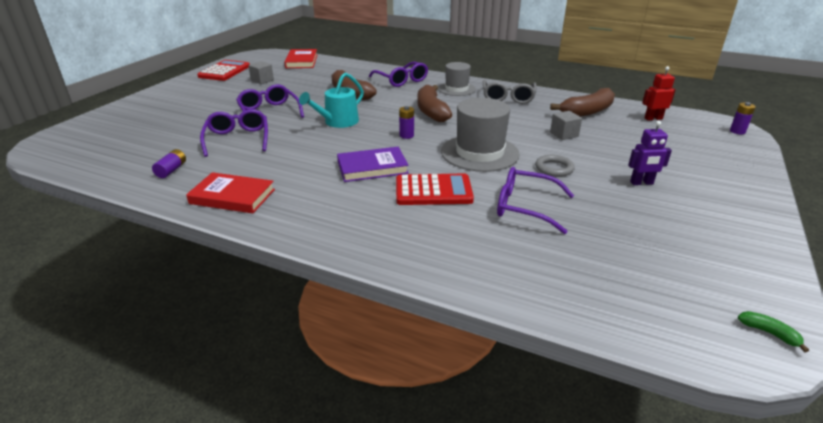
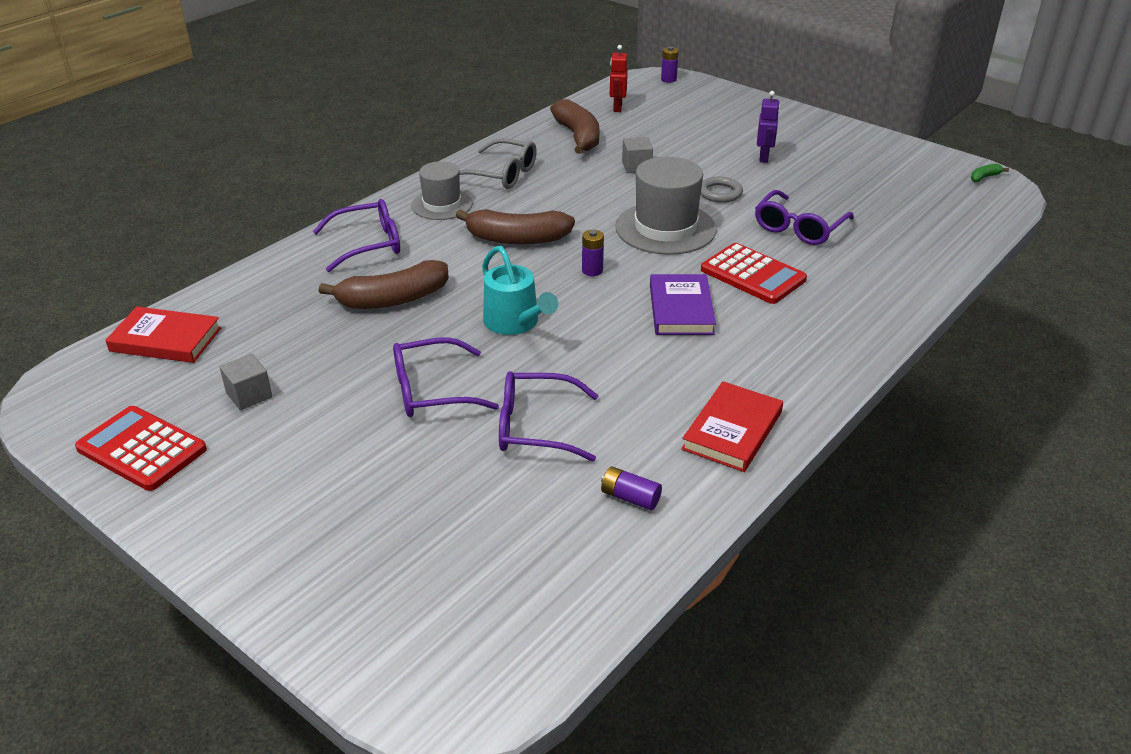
camera: 75 degrees left, 5 degrees up
red calculator [396,174,474,205] -> red calculator turned 120 degrees clockwise [701,243,807,304]

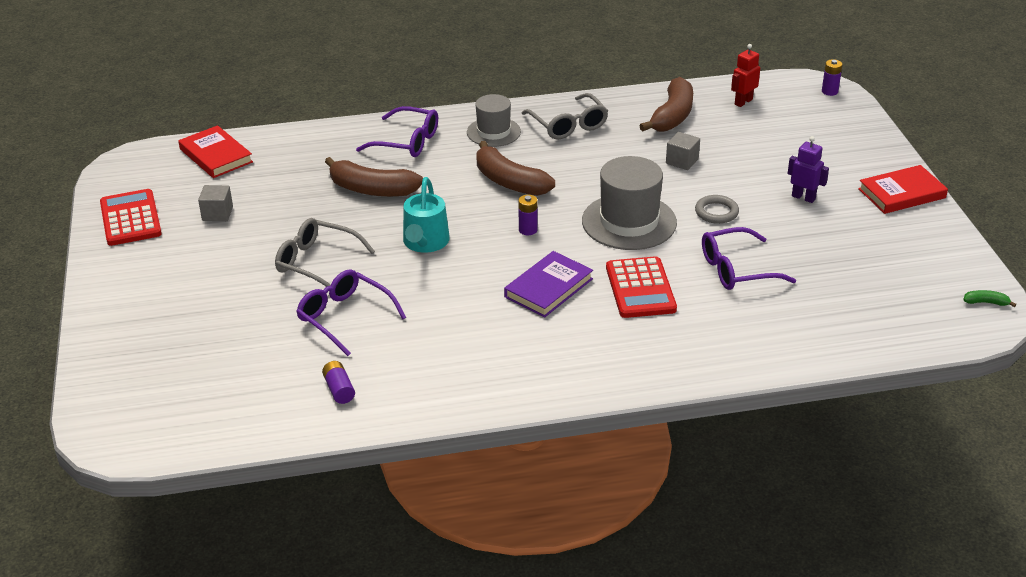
camera: 40 degrees right, 0 degrees up
purple glasses [393,337,499,417] -> grey glasses [275,218,375,287]
red book [681,381,783,472] -> red book moved to [858,165,948,214]
purple robot [757,91,780,163] -> purple robot turned 105 degrees counterclockwise [787,136,829,203]

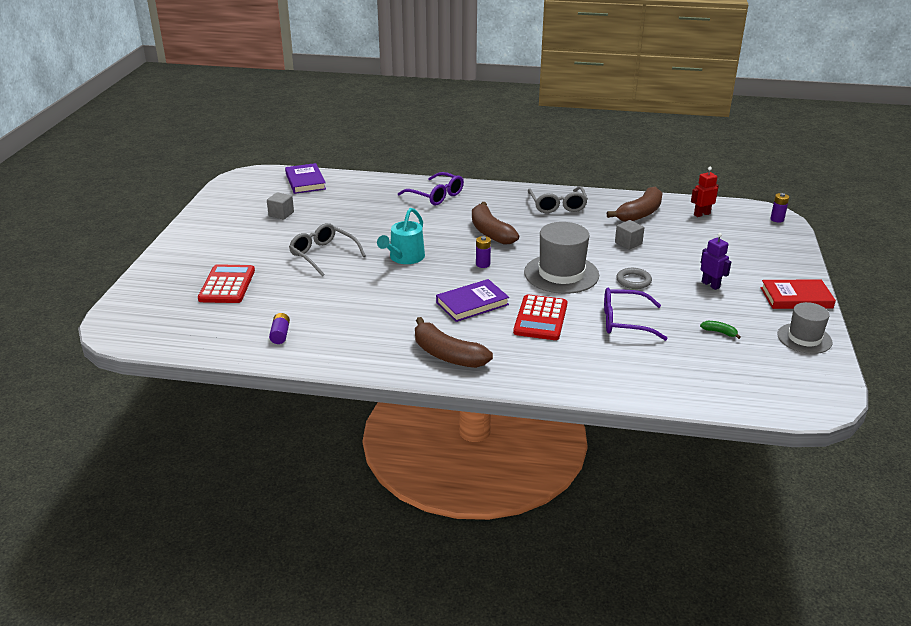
camera: 20 degrees right, 5 degrees down
red calculator [100,189,162,246] -> red calculator moved to [198,264,255,303]
red book [178,125,253,178] -> purple book [285,163,326,194]
purple glasses [296,269,406,356] -> none
brown banana [325,157,423,197] -> brown banana moved to [415,317,493,368]
grey hat [467,94,521,147] -> grey hat moved to [777,302,832,354]
green banana [963,290,1016,307] -> green banana moved to [700,321,741,339]

